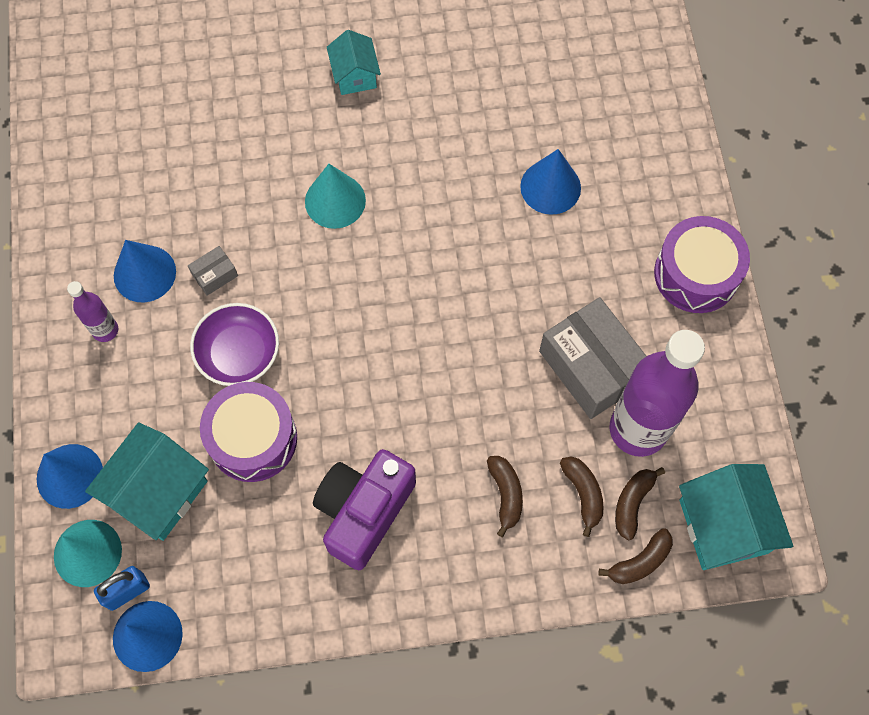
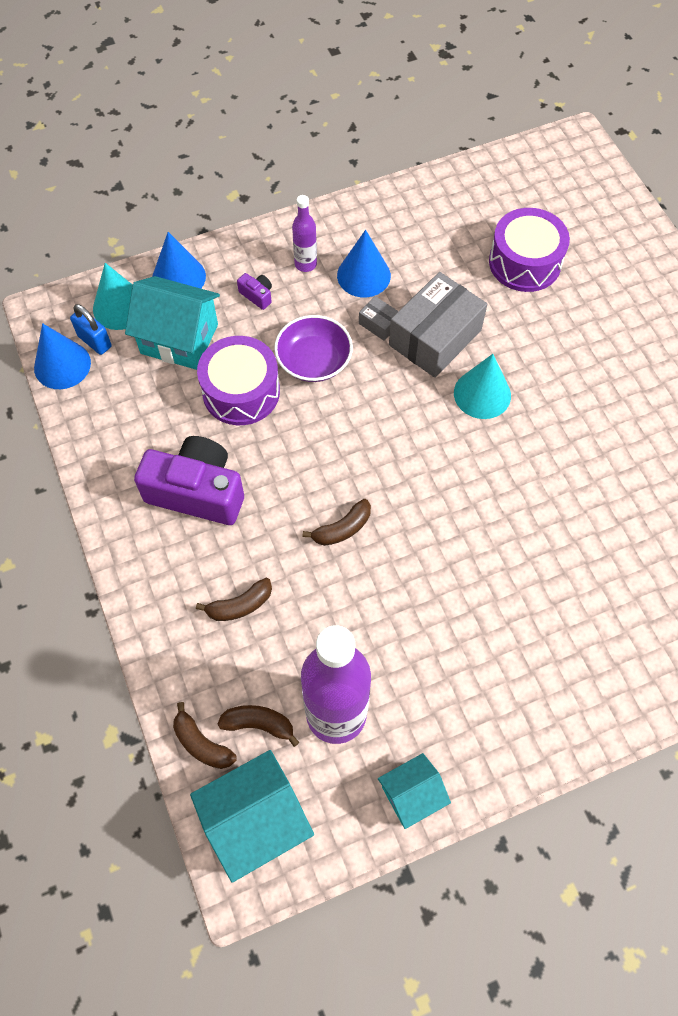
camera: 75 degrees right, 5 degrees down
turquoise house [327,30,381,95] -> turquoise house moved to [378,753,451,829]
blue cone [520,149,581,215] -> none
grey box [539,297,646,419] -> grey box moved to [389,272,487,378]
brown banana [560,457,603,537] -> brown banana moved to [303,499,371,546]
purple drum [654,216,750,313] -> purple drum moved to [489,208,570,292]
none -> purple camera [237,273,272,310]

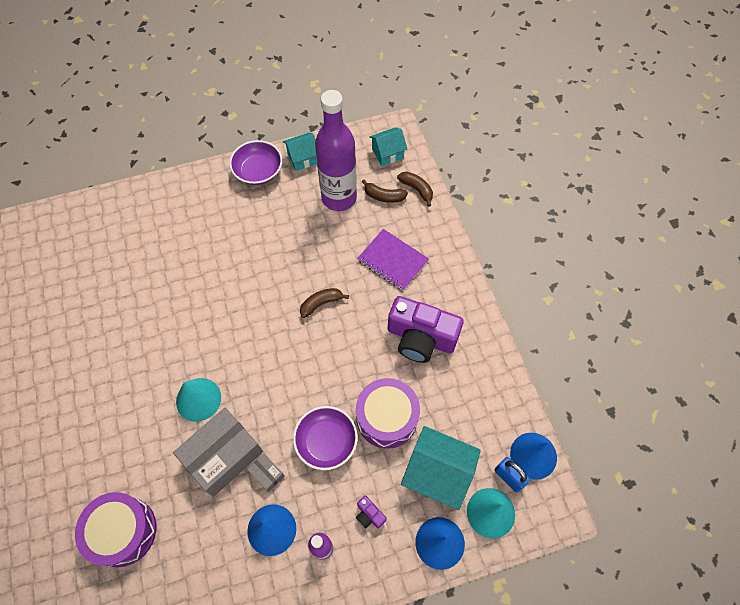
camera: 175 degrees left, 0 degrees up
turquoise house [190,750,314,883] -> turquoise house [369,128,407,166], size x0.60
brown banana [196,578,272,621] -> purple notebook [357,229,429,291]
none -> purple bowl [229,140,282,185]

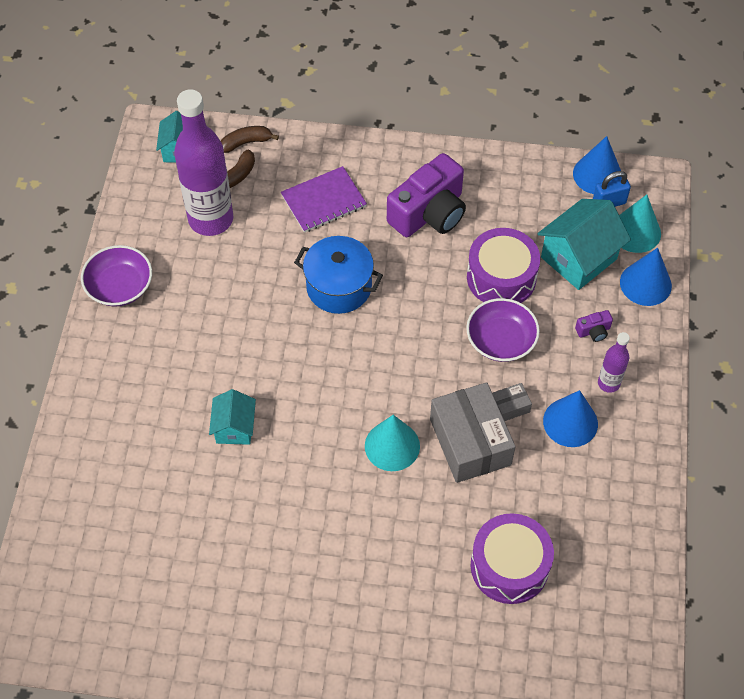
camera: 65 degrees left, 5 degrees down
turquoise house [283,132,317,171] -> turquoise house moved to [209,389,256,445]
brown banana [300,288,349,318] -> blue pot [294,236,383,314]

